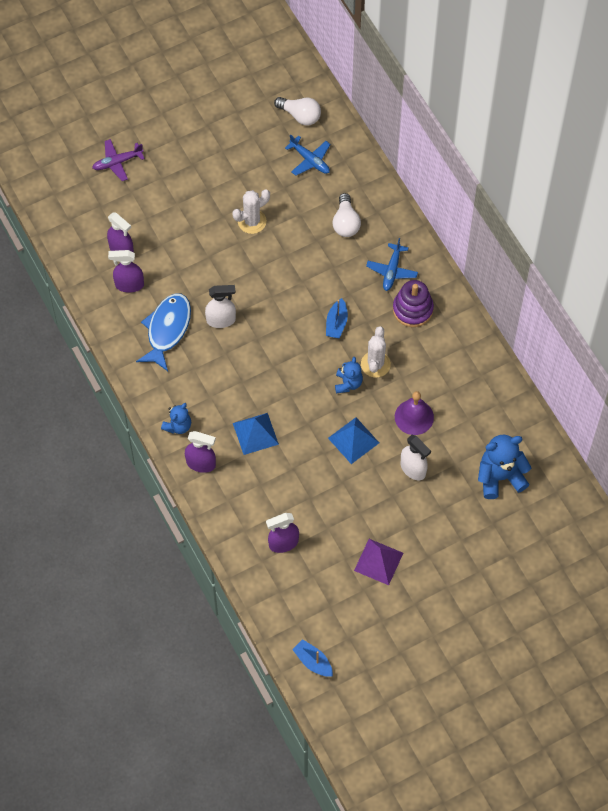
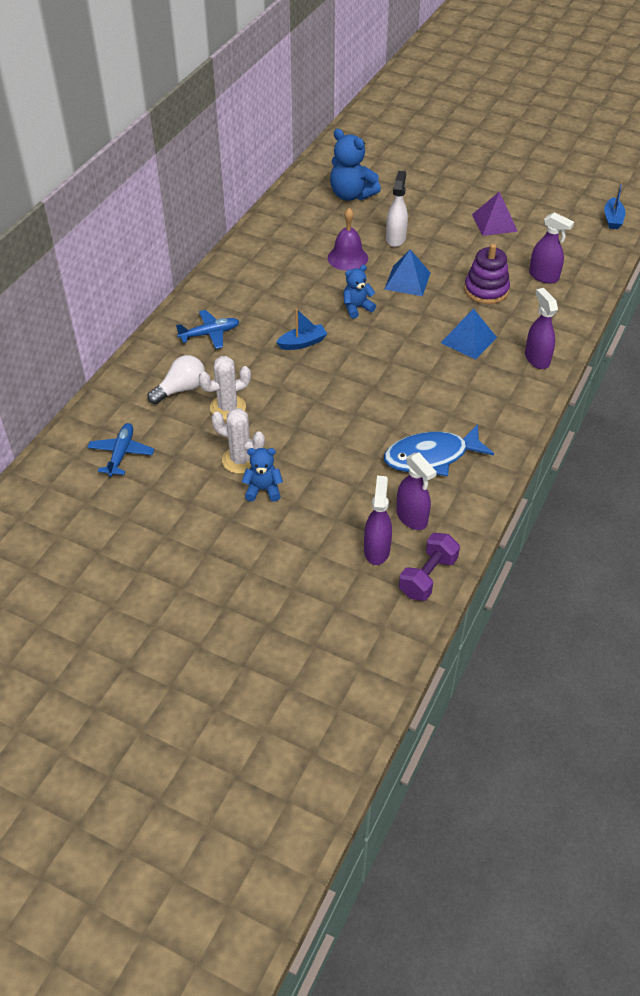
camera: 125 degrees left, 15 degrees down
purple plane [92,139,145,181] -> none
blue teddy bear [161,403,191,434] -> blue teddy bear moved to [242,448,283,502]
white spray bottle [205,285,236,328] -> none
white light bulb [274,97,321,126] -> none
white cactus [361,326,391,378] -> white cactus moved to [198,356,251,420]
purple stacking toy [393,280,434,327] -> purple stacking toy moved to [464,244,510,304]
none -> purple dumbbell [399,533,460,601]

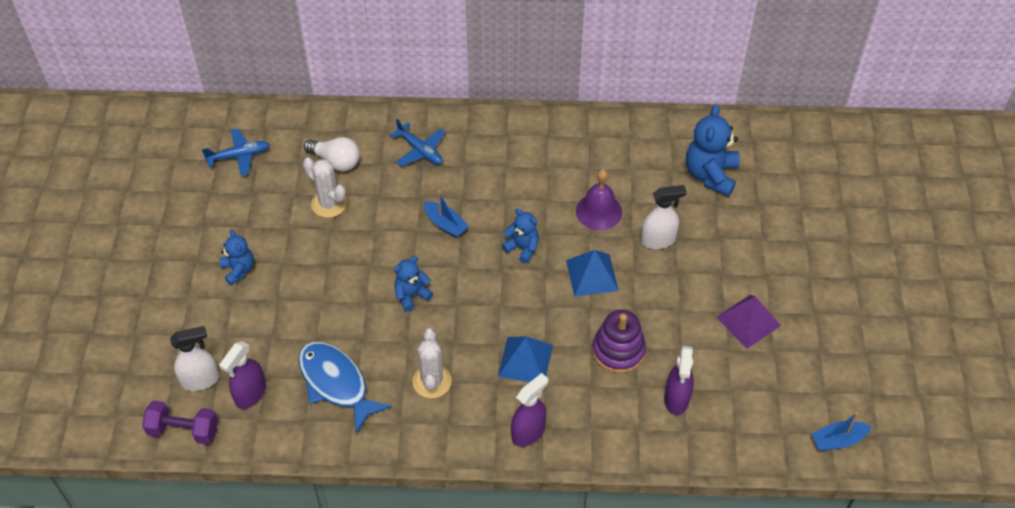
camera: 65 degrees right, 5 degrees up
white cactus [212,408,265,474] -> white cactus moved to [412,329,452,398]
purple spray bottle [364,476,392,565] -> white spray bottle [170,326,219,391]
none -> blue teddy bear [394,256,433,312]

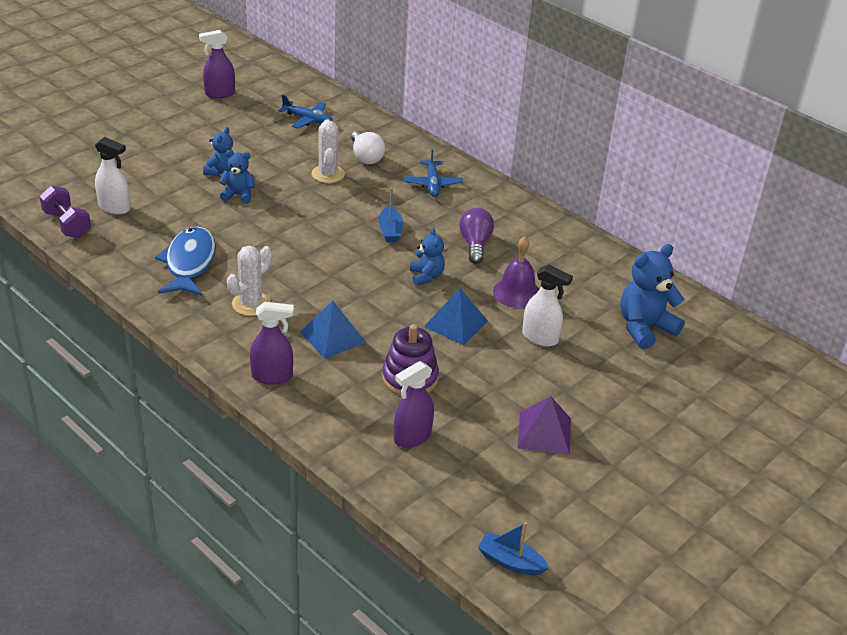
camera: 40 degrees right, 15 degrees down
purple spray bottle [219,341,266,409] -> purple spray bottle moved to [199,30,235,98]
blue teddy bear [394,256,433,312] -> blue teddy bear moved to [219,150,255,204]
none -> purple light bulb [459,208,494,264]

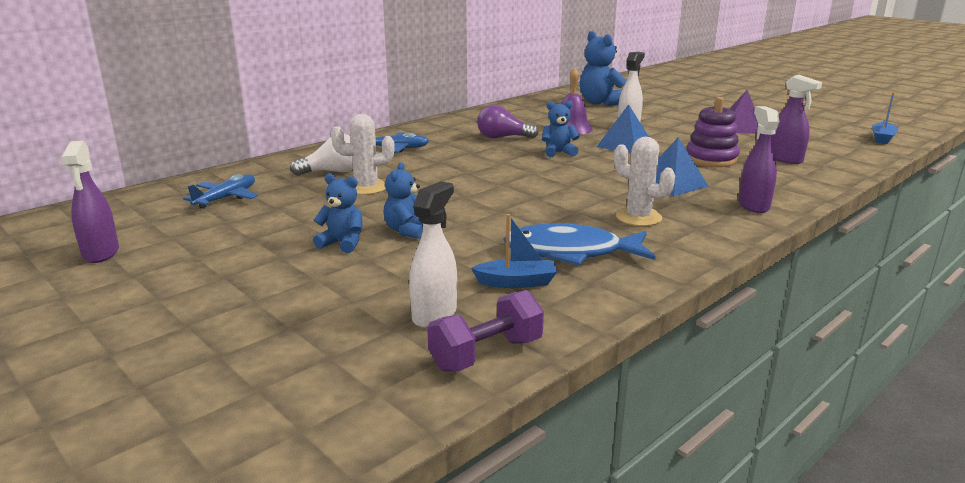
camera: 85 degrees left, 15 degrees down
blue boat [378,188,403,242] -> blue boat moved to [471,214,557,288]

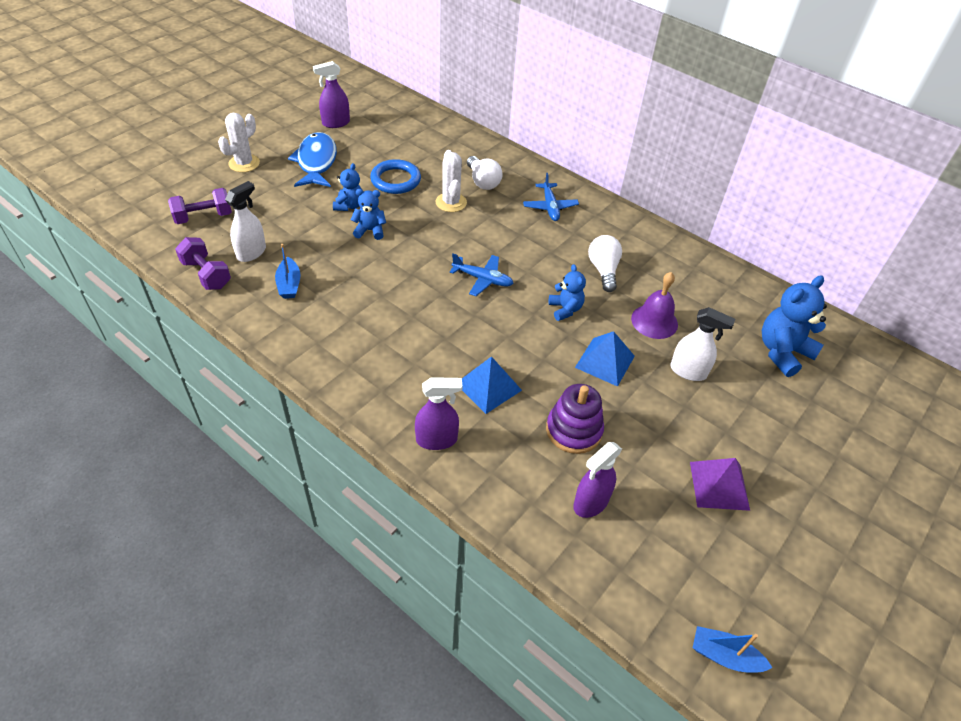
camera: 80 degrees right, 25 degrees up
blue plane [183,174,258,209] -> blue plane moved to [450,254,514,296]
white spray bottle [409,181,457,328] -> white spray bottle turned 75 degrees counterclockwise [225,181,266,262]
purple light bulb [477,105,539,139] -> white light bulb [588,235,622,292]
blue fish [503,223,656,266] -> blue fish moved to [288,132,337,187]
white cactus [614,137,675,226] -> white cactus moved to [218,113,260,172]
none -> purple dumbbell [168,188,232,224]
none -> blue ring [370,159,421,194]

